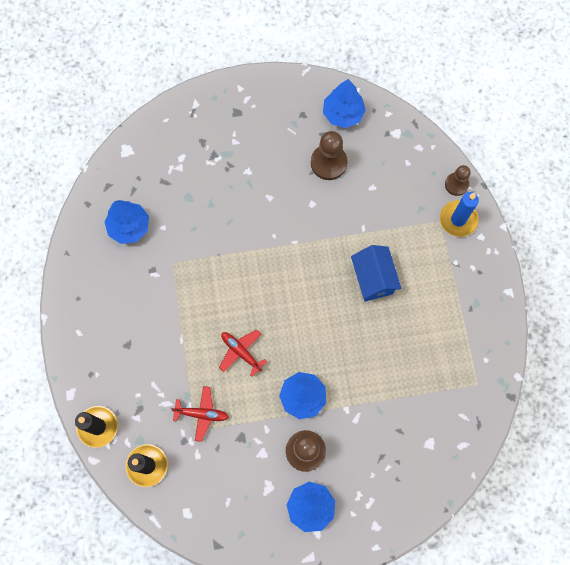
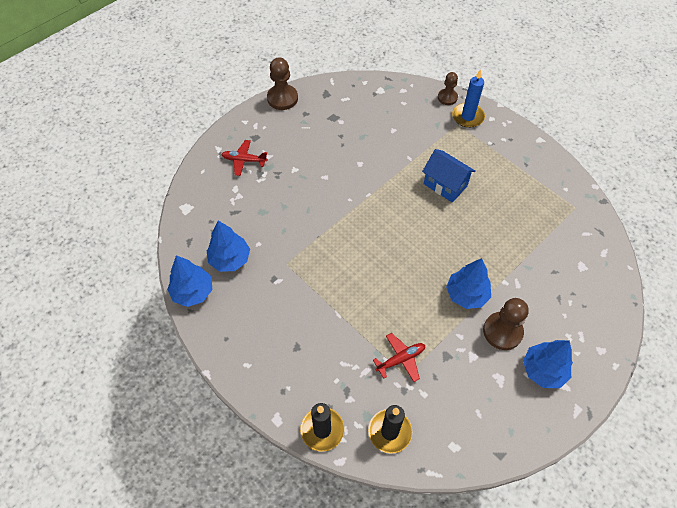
camera: 35 degrees left, 15 degrees down
red plane [219,329,267,377] -> red plane moved to [221,140,268,176]
brown pawn [311,131,348,180] -> brown pawn moved to [267,57,298,110]
blue tree [323,79,366,128] -> blue tree moved to [167,255,212,307]

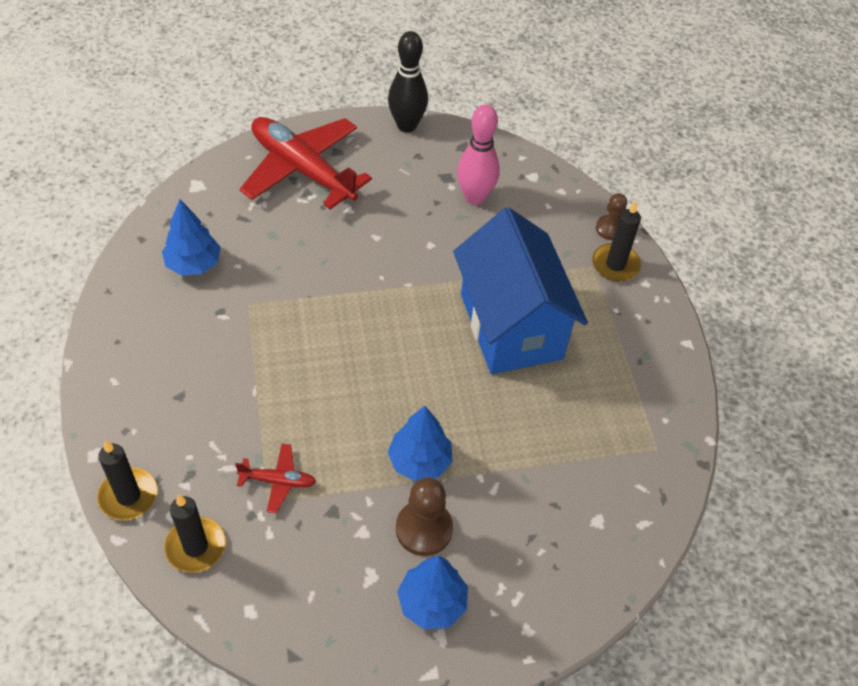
camera: 30 degrees right, 5 degrees down
blue tree [167,255,212,307] -> none
red plane [221,140,268,176] -> red plane [240,117,372,209], size x2.30
brown pawn [267,57,298,110] -> black bowling pin [388,31,428,133]
blue house [422,149,476,203] -> blue house [453,207,588,374], size x1.95
blue candle [452,69,485,128] -> black candle [592,201,641,281]
none -> pink bowling pin [457,105,500,205]

